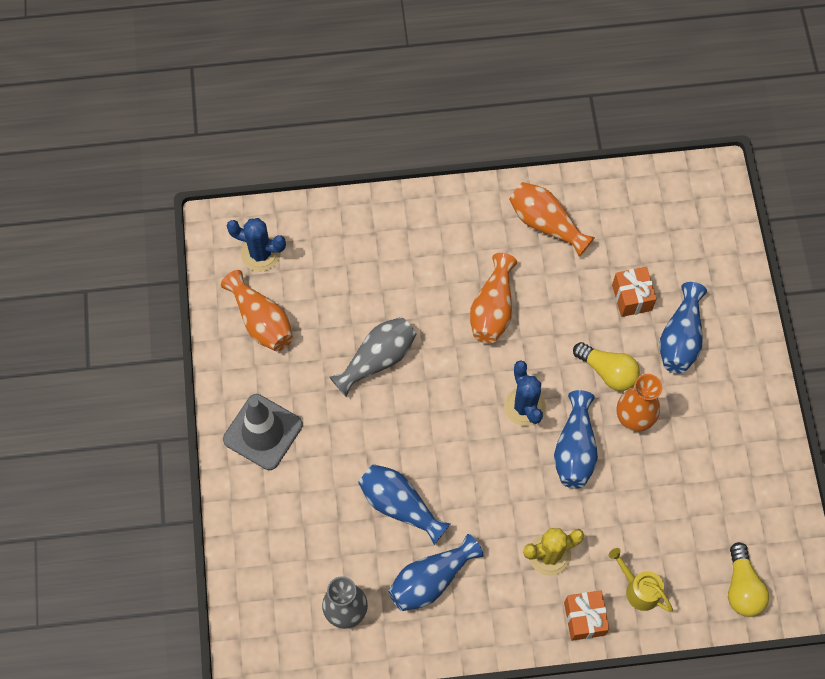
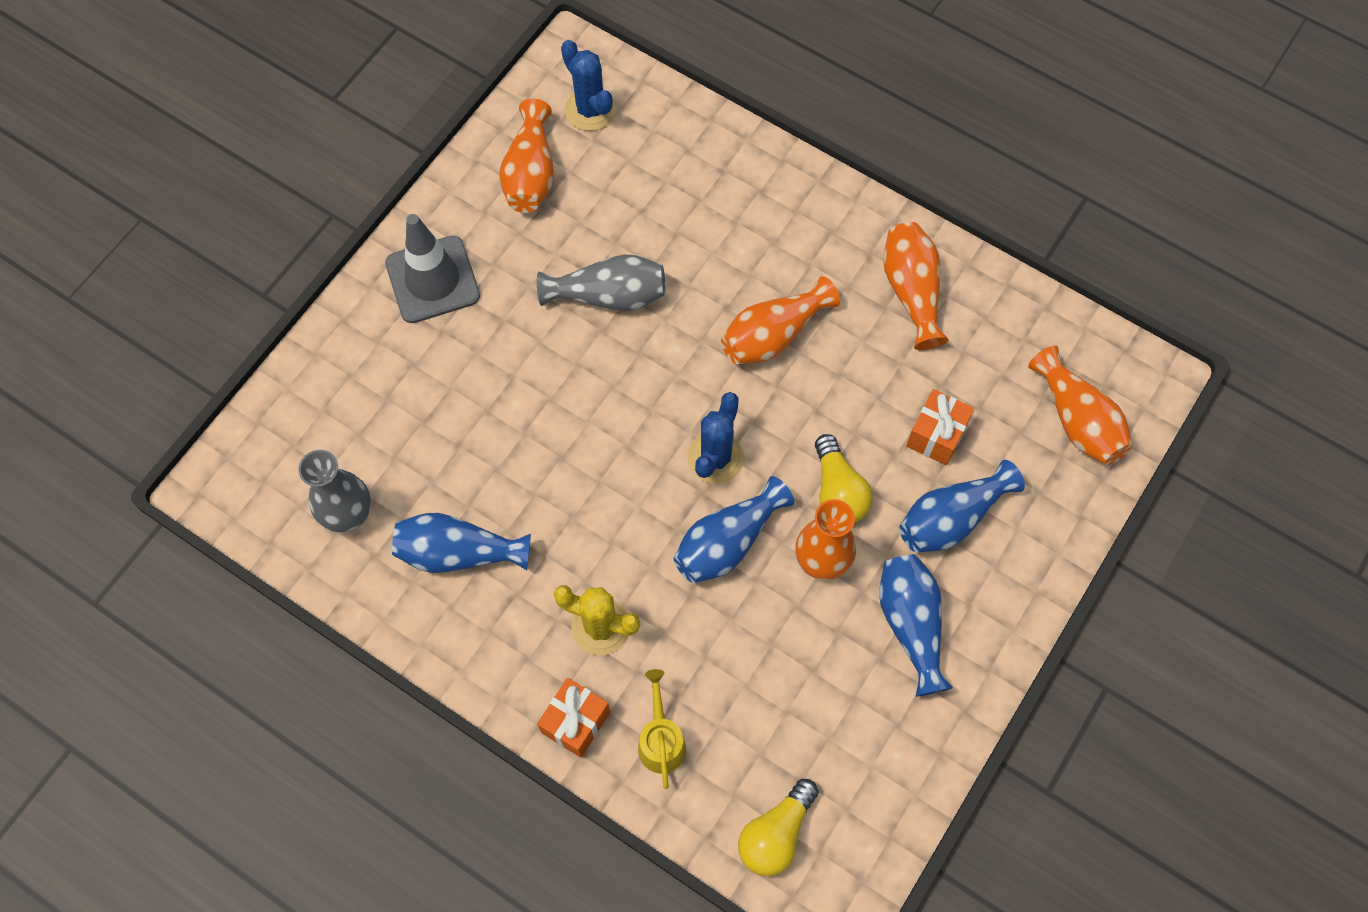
camera: 40 degrees right, 0 degrees up
blue vase [358,464,450,545] -> blue vase moved to [879,554,953,697]
none -> orange vase [1028,345,1132,465]

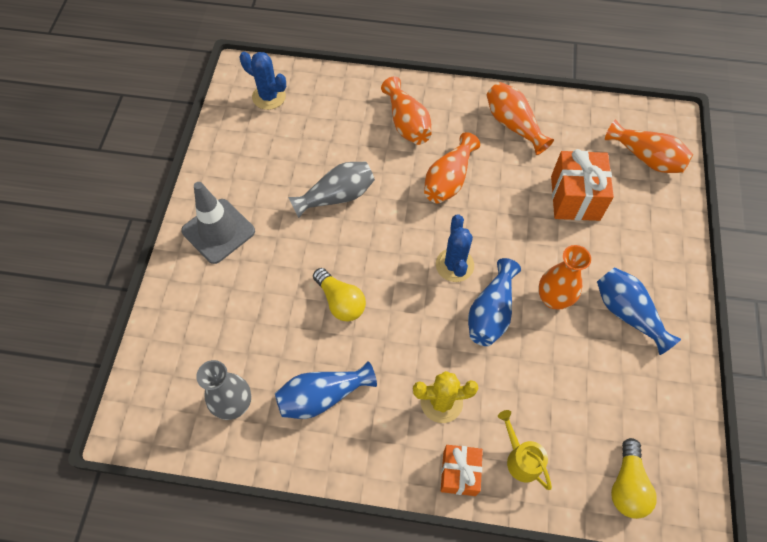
camera: 25 degrees left, 5 degrees down
orange vase [500,98,554,213] -> orange vase moved to [381,77,431,145]
yellow light bulb [815,434,873,523] -> yellow light bulb moved to [313,268,366,322]
blue vase [899,460,1025,553] -> none
orange gift [906,389,974,465] -> orange gift [551,149,614,221], size x1.56

